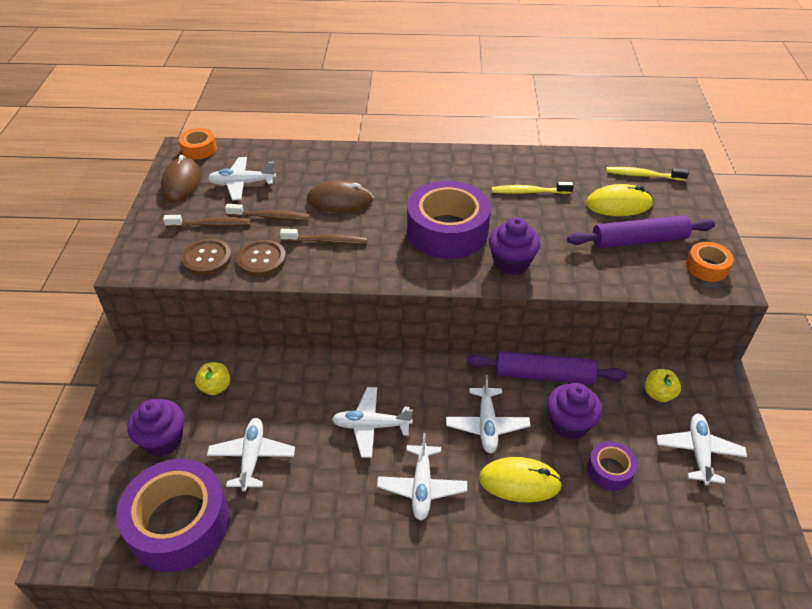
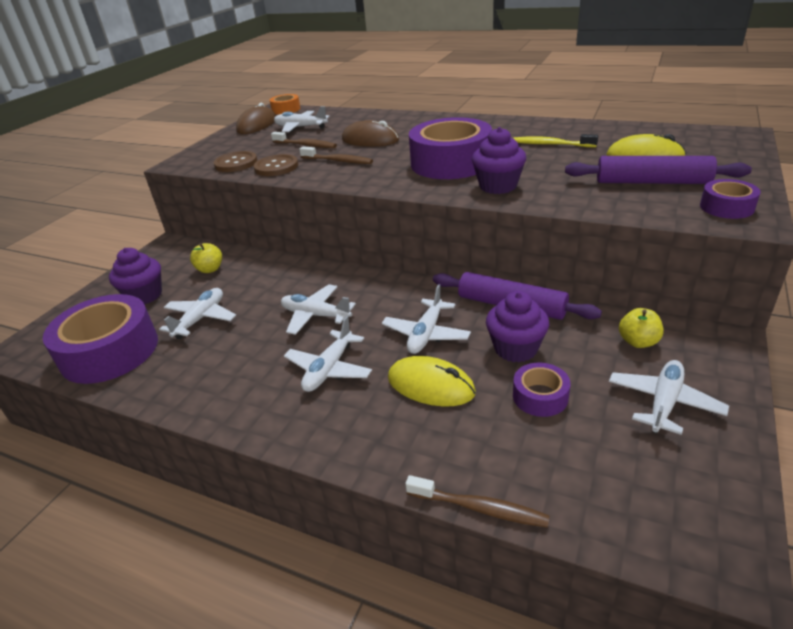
camera: 25 degrees right, 10 degrees down
brown toothbrush [163,215,251,228] -> brown toothbrush moved to [405,475,550,528]
yellow toothbrush [606,167,689,181] -> none
orange tape [686,242,734,282] -> purple tape [700,179,761,219]

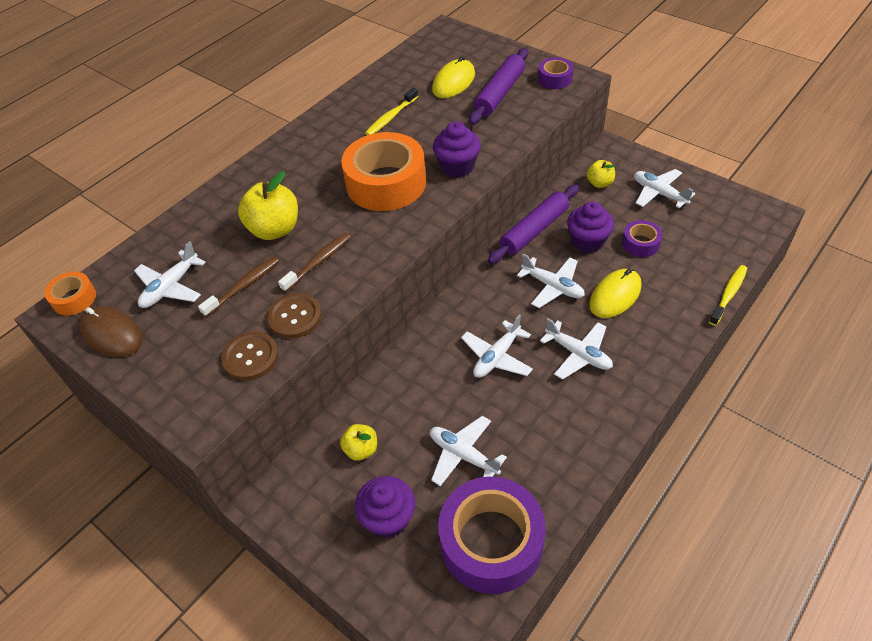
camera: 75 degrees left, 15 degrees up
brown mouse [342,120,399,147] -> yellow apple [238,171,298,240]
brown toothbrush [405,475,550,528] -> yellow toothbrush [709,265,747,326]
purple tape [409,117,492,179] -> orange tape [341,132,426,211]

